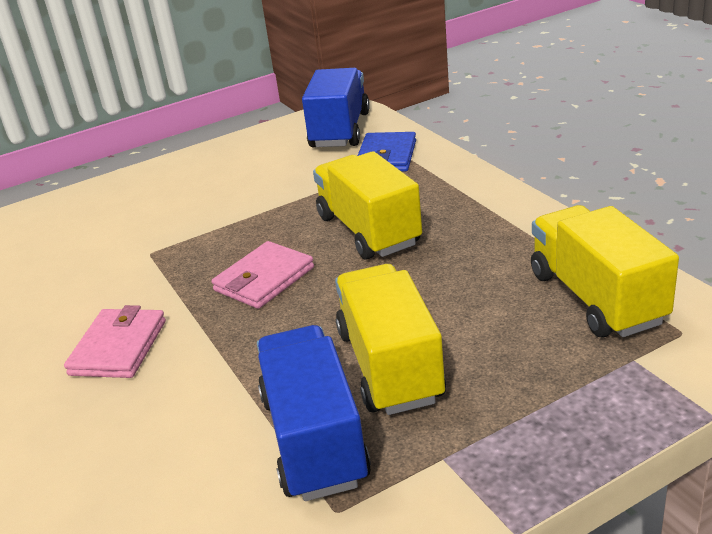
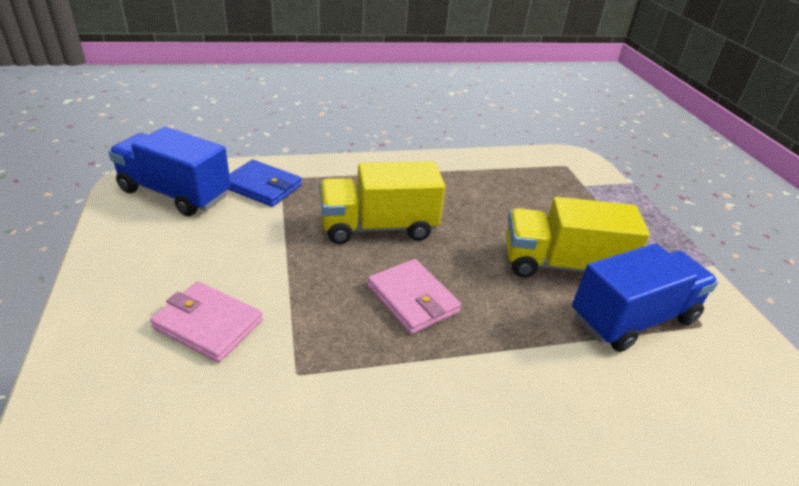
camera: 80 degrees left, 5 degrees up
pink wallet [64,305,166,378] -> pink wallet moved to [150,281,263,362]
blue truck [257,325,371,501] -> blue truck turned 150 degrees clockwise [572,243,718,352]
yellow truck [531,205,679,337] -> none

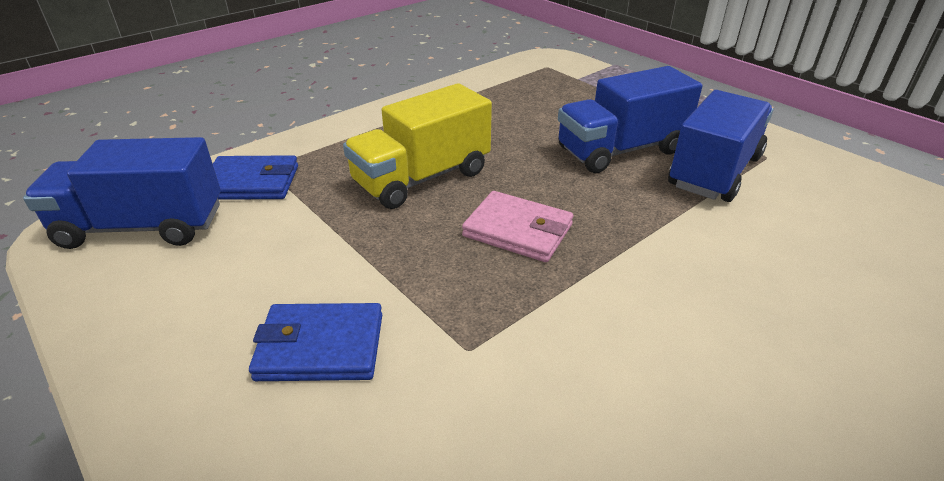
camera: 25 degrees left, 0 degrees up
pink wallet [150,281,263,362] -> blue wallet [249,303,382,381]
yellow truck [506,197,650,278] -> blue truck [558,66,702,173]

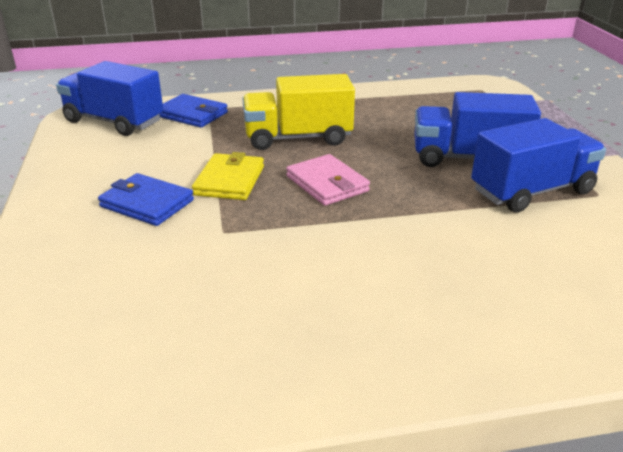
camera: 30 degrees right, 5 degrees down
none -> yellow wallet [192,152,264,200]

